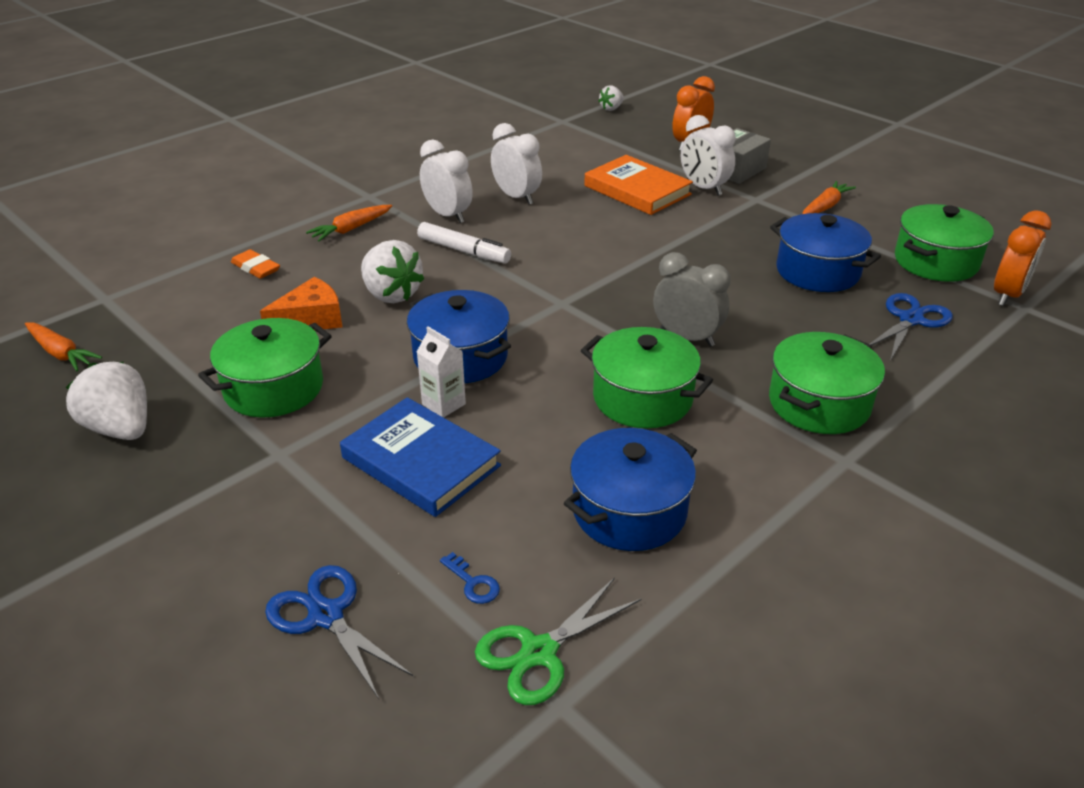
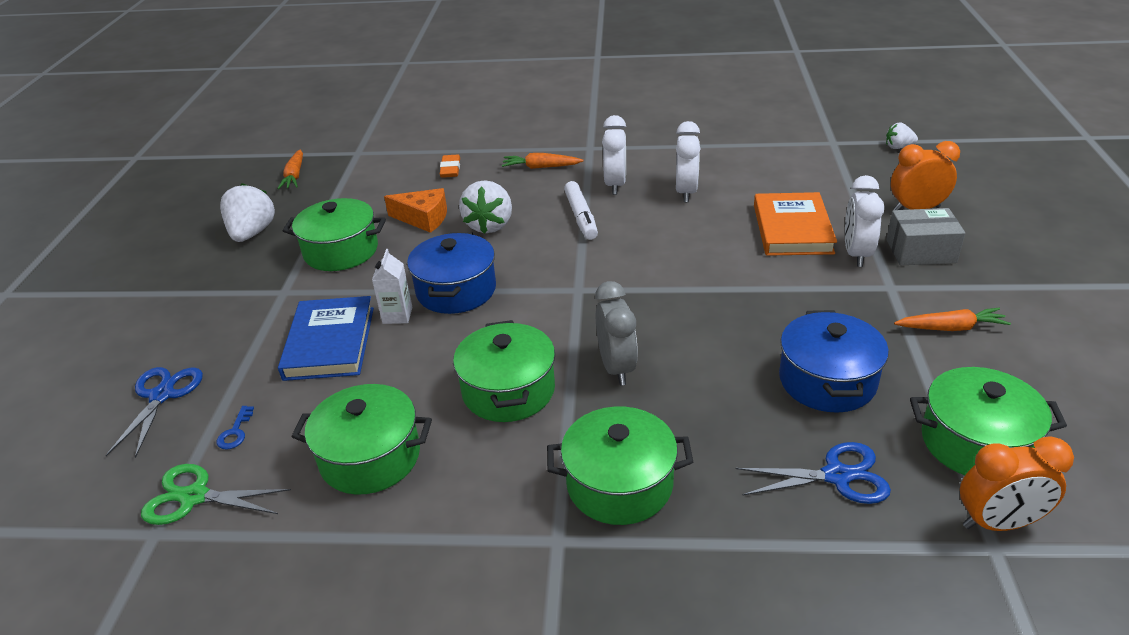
camera: 50 degrees right, 0 degrees up
blue pot [564,428,697,551] -> green pot [292,384,432,495]

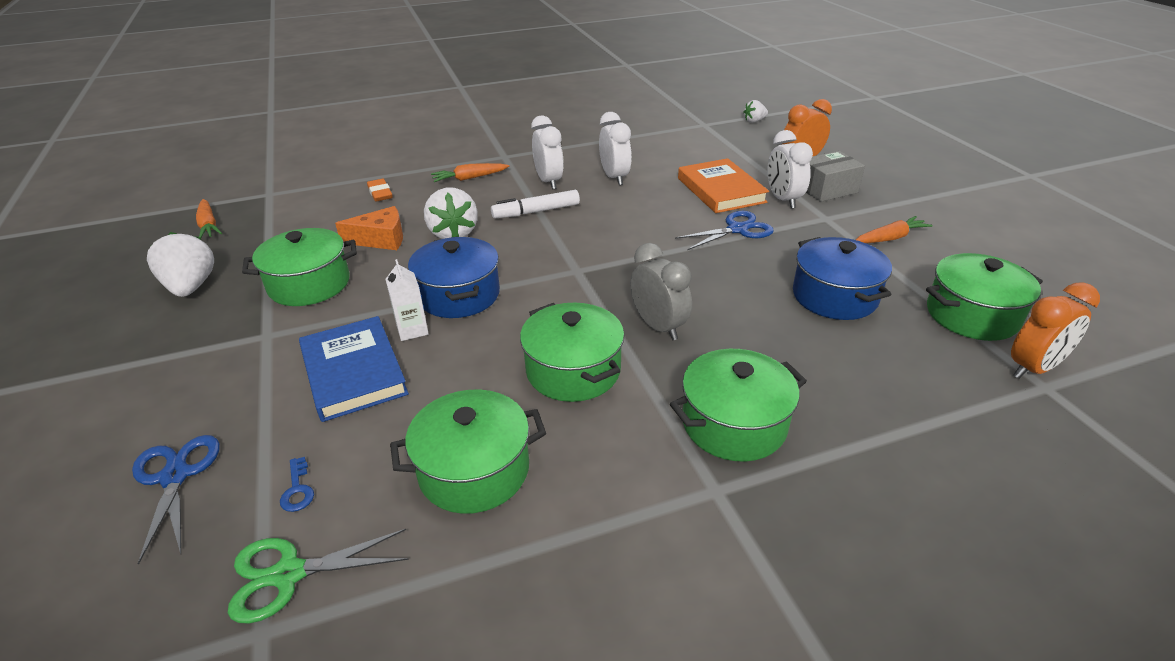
camera: 25 degrees left, 0 degrees up
white marker [564,181,598,240] -> white marker turned 105 degrees clockwise [491,190,580,218]
blue scissors [736,442,891,504] -> blue scissors moved to [675,211,774,250]

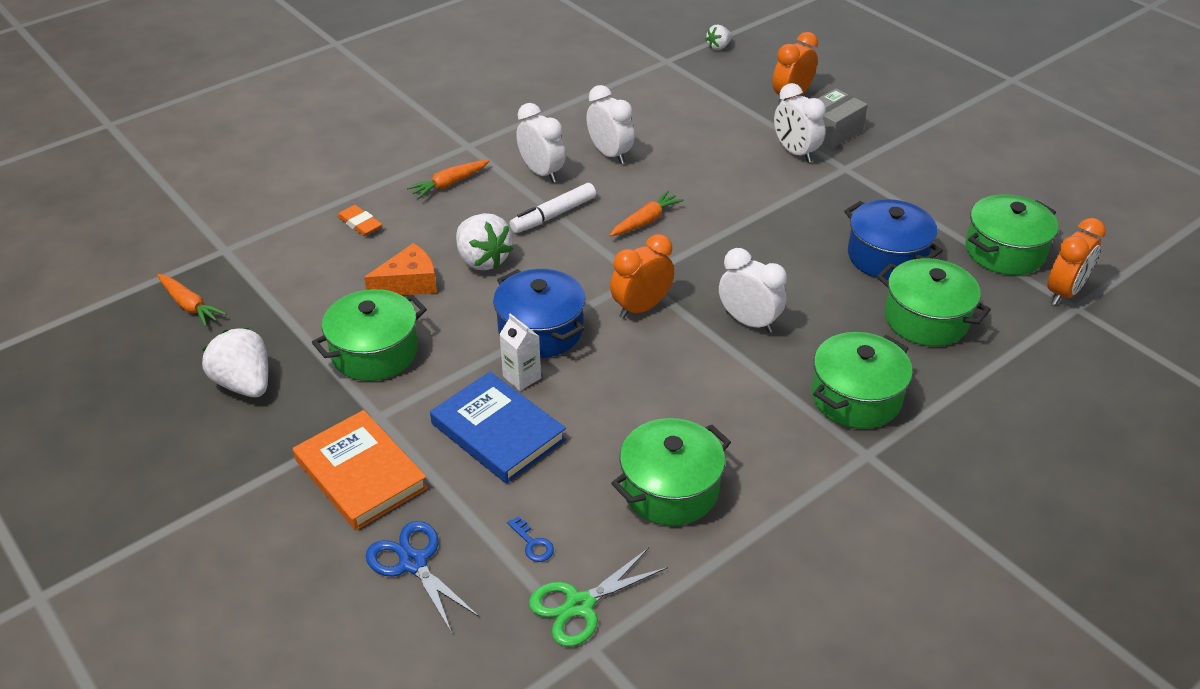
camera: 20 degrees left, 5 degrees up
green pot [520,303,625,402] -> green pot moved to [877,258,991,346]
grey clock [630,243,692,340] -> white clock [719,248,787,333]
blue scissors [675,211,774,250] -> none
orange book [678,158,769,213] -> orange book moved to [293,410,428,531]
orange carrot [856,216,933,243] -> orange carrot moved to [610,190,684,236]
none -> orange clock [610,234,674,318]

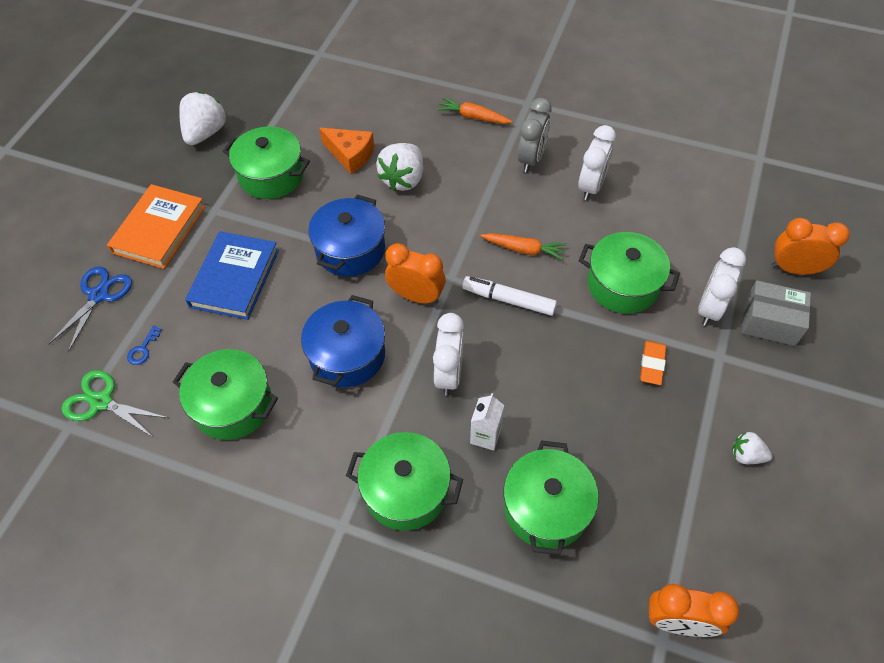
camera: 60 degrees right, 15 degrees up
orange carrot [157,274,227,327] -> none
orange eraser [337,205,382,236] -> orange eraser moved to [640,341,666,385]
white carton [499,313,541,391] -> white carton moved to [470,393,504,451]
white marker [510,183,596,233] -> white marker moved to [462,276,557,316]
white clock [516,103,566,183] -> grey clock [517,98,552,172]
white strawberry [705,24,732,50] -> white strawberry moved to [732,432,772,464]
blue pot [844,199,943,280] -> blue pot moved to [301,295,385,387]
green pot [966,194,1058,275] -> green pot moved to [579,232,680,314]

